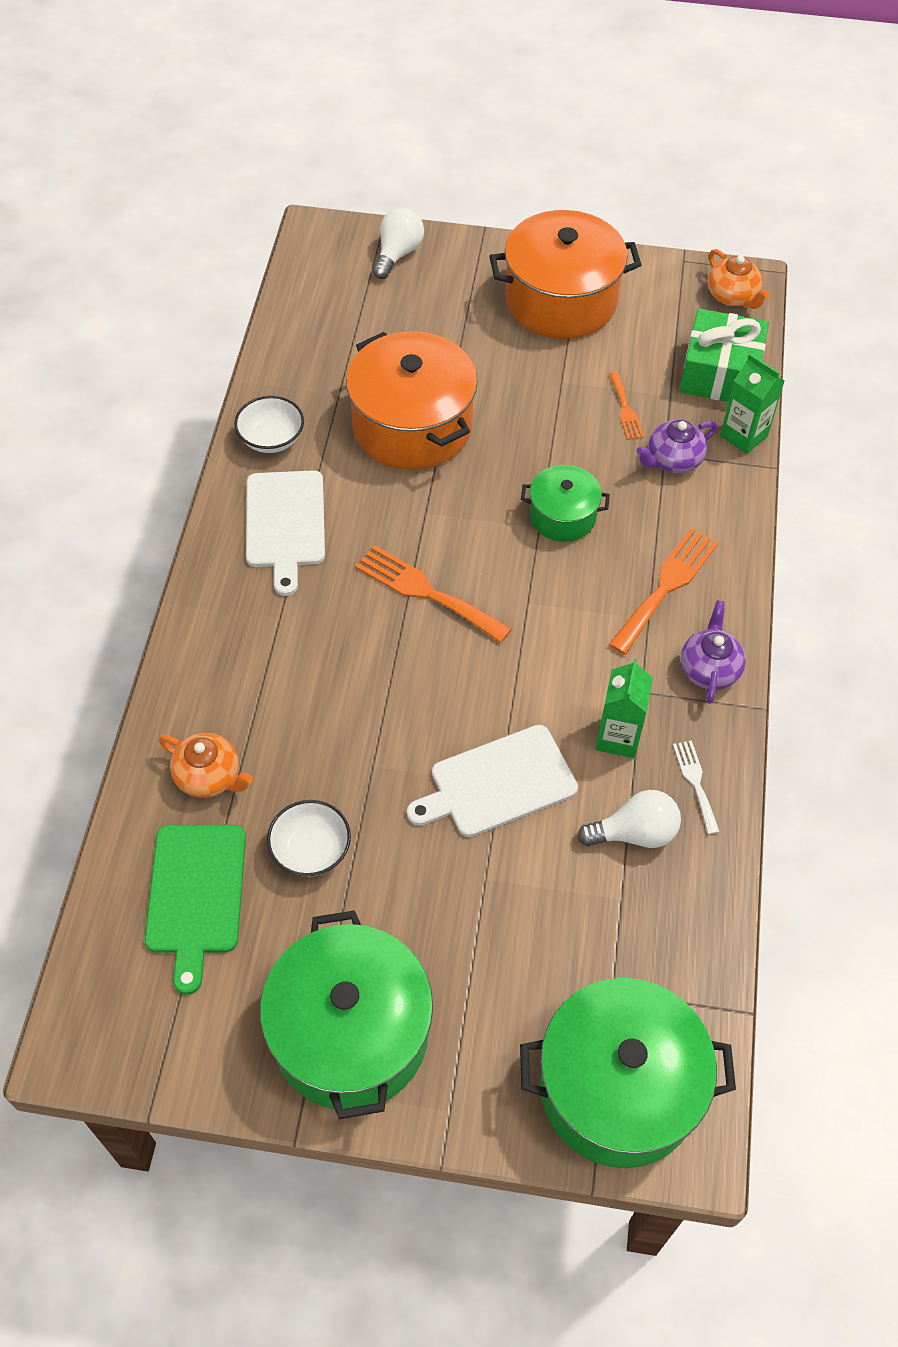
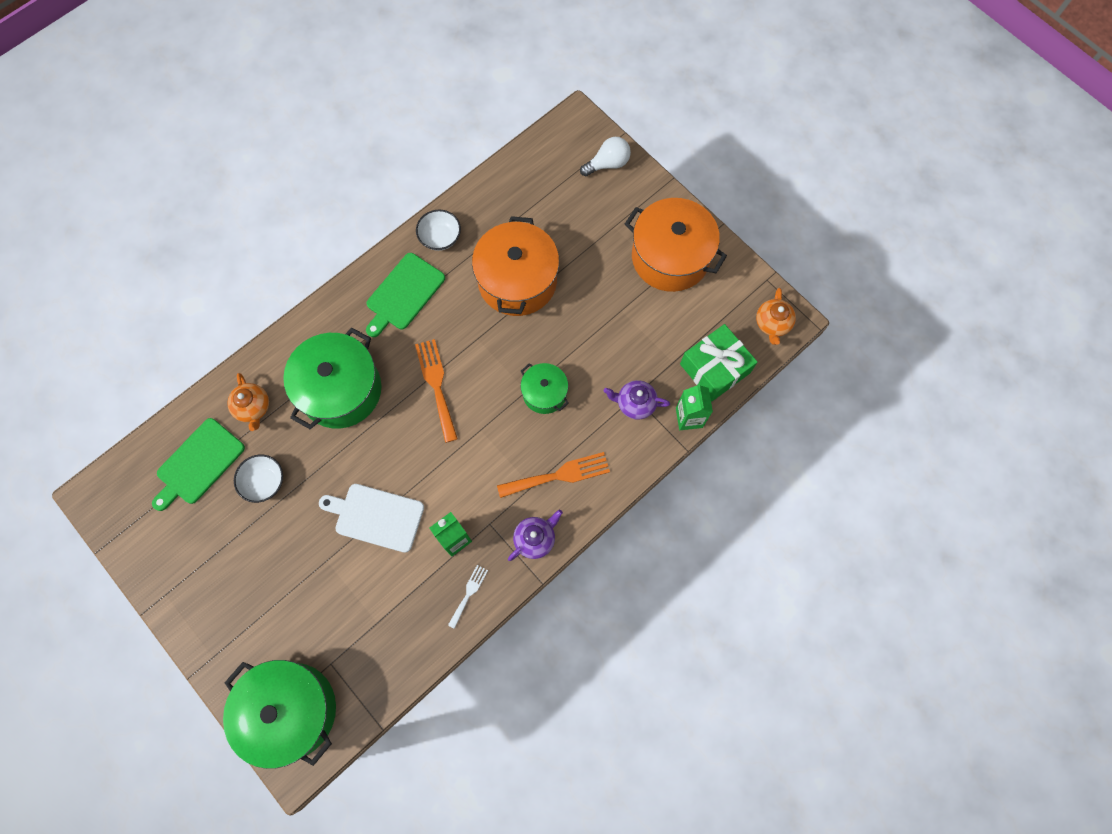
camera: 40 degrees right, 15 degrees up
white cutting board [246,471,325,596] -> green cutting board [366,253,445,337]
green pot [260,910,433,1119] -> green pot moved to [283,328,381,429]
white light bulb [578,790,681,848] -> none
orange fork [609,371,644,440] -> none

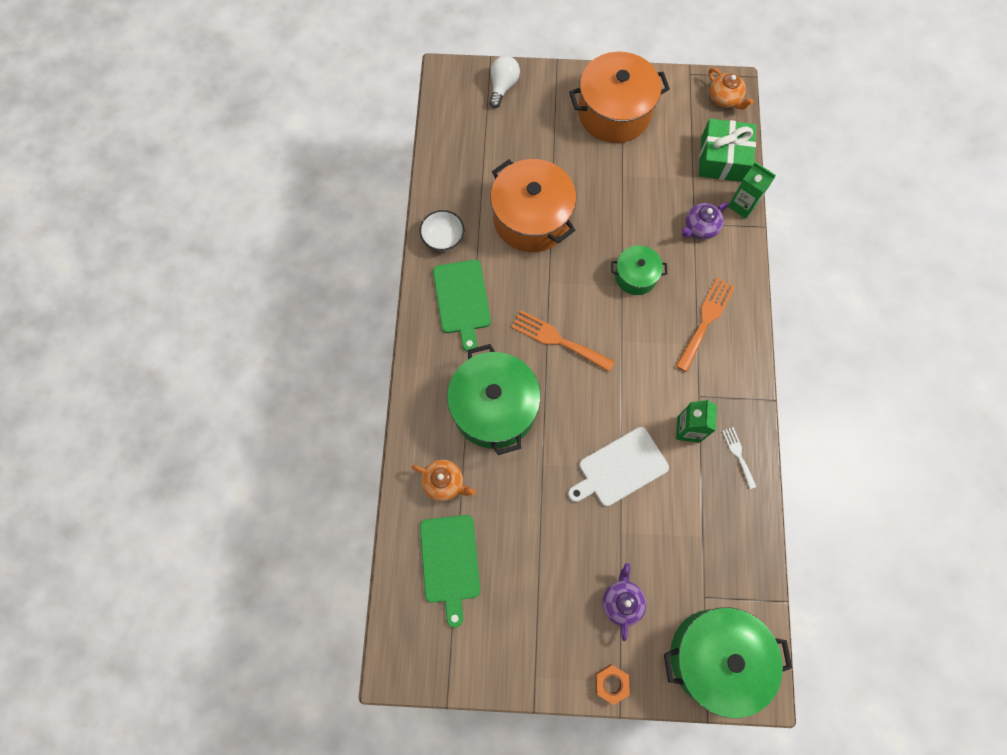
camera: 45 degrees left, 0 degrees up
white bowl [234,455,283,503] -> none
purple teapot [508,510,563,561] -> purple teapot moved to [602,563,646,641]
none -> orange nut [595,664,630,705]

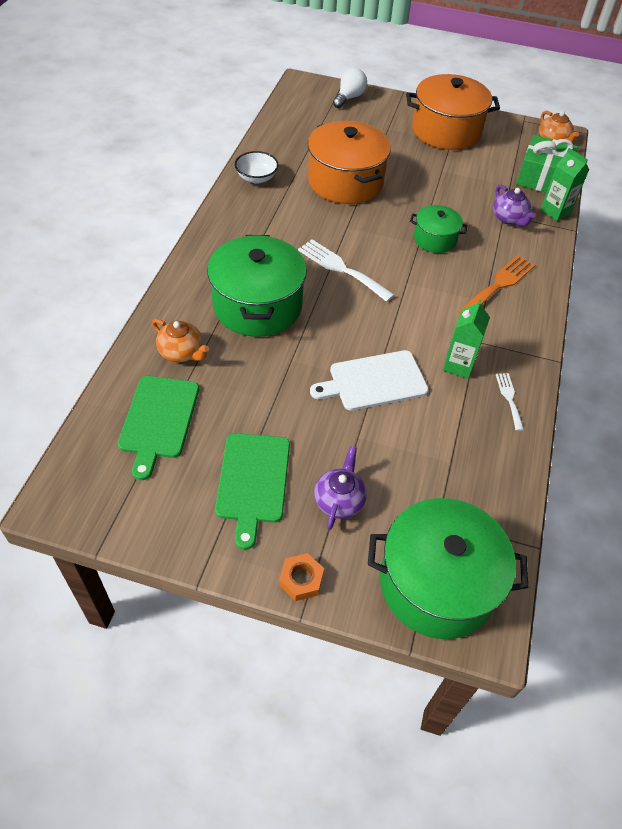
camera: 10 degrees right, 20 degrees down
green cutting board [433,260,491,352] -> green cutting board moved to [215,433,290,550]
orange fork [511,310,615,372] -> white fork [298,240,394,302]
purple teapot [681,202,729,239] -> purple teapot turned 90 degrees counterclockwise [493,185,536,227]

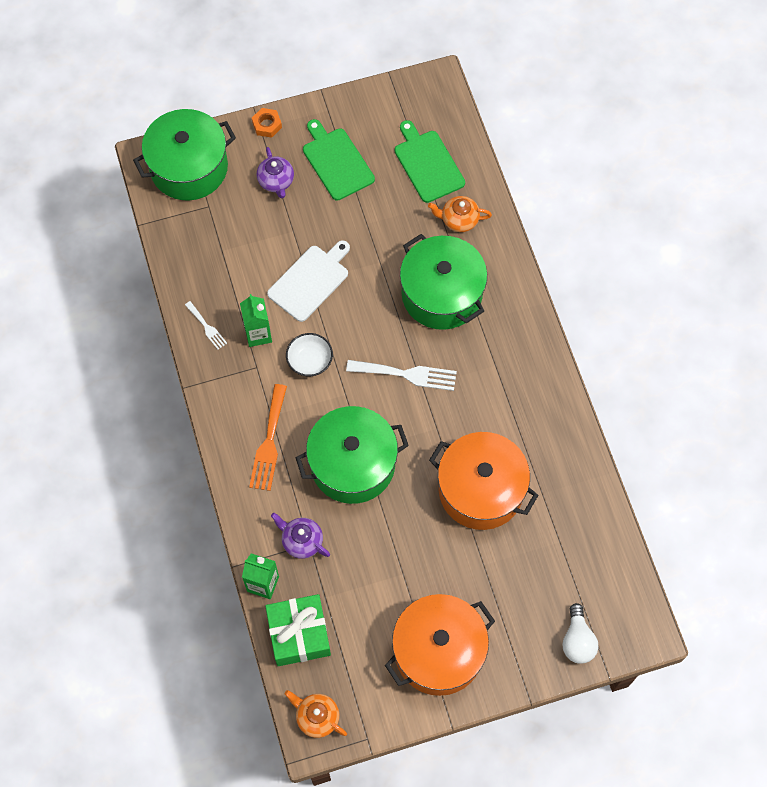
camera: 150 degrees right, 15 degrees up
white bowl [235,151,279,184] -> white bowl moved to [286,333,333,377]
green pot [410,205,468,253] -> green pot [295,406,409,504], size x1.86

